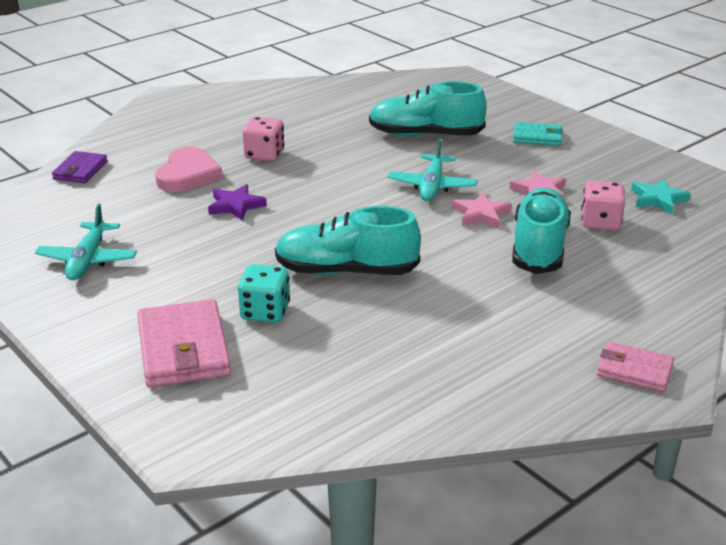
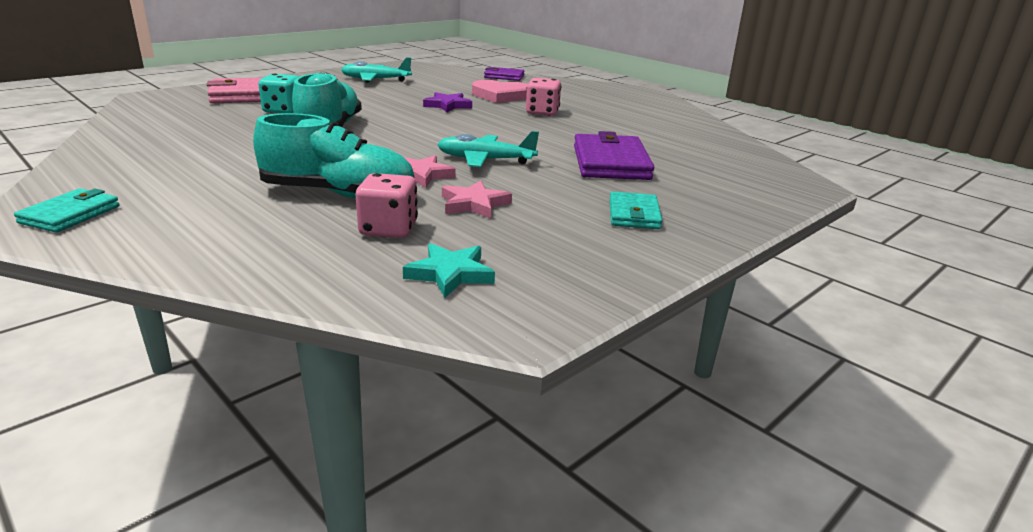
camera: 85 degrees right, 5 degrees down
turquoise shoe [369,81,487,136] -> purple wallet [574,131,654,180]
pink wallet [597,342,674,392] -> turquoise wallet [14,189,119,232]

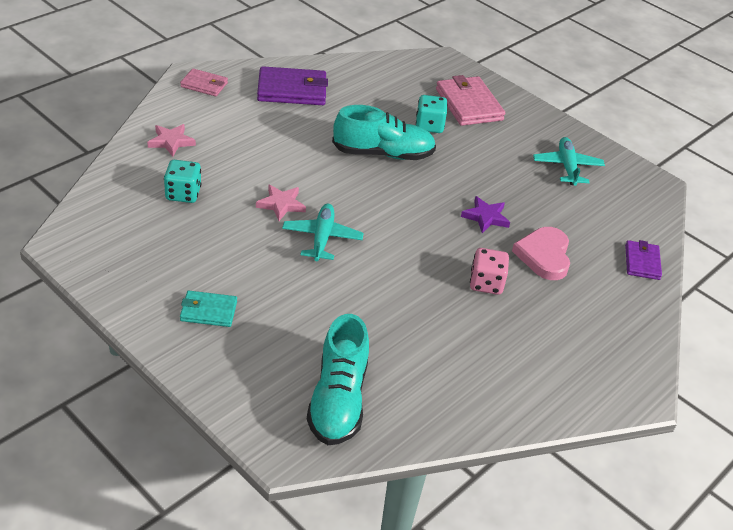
camera: 85 degrees right, 15 degrees up
turquoise wallet [14,189,119,232] -> pink wallet [180,69,228,96]
turquoise shoe [253,113,414,199] -> turquoise shoe moved to [307,314,369,445]
pink dice [356,173,418,238] -> turquoise dice [164,160,201,203]
turquoise star [403,243,495,298] -> none
pink star [442,181,512,219] -> pink star moved to [147,124,196,157]
purple wallet [574,131,654,180] -> purple wallet moved to [257,66,328,105]

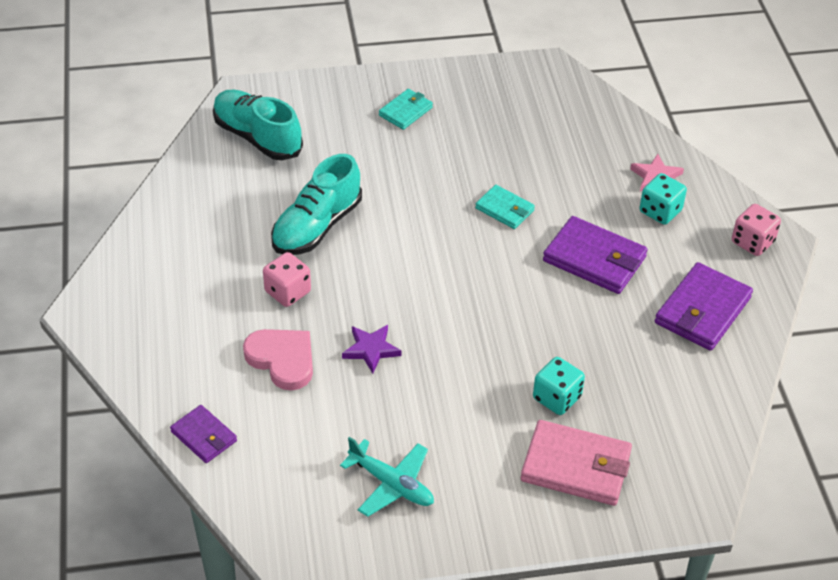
camera: 130 degrees right, 5 degrees up
turquoise dice [164,160,201,203] -> turquoise dice moved to [639,173,687,225]
pink wallet [180,69,228,96] -> pink dice [732,204,781,256]
pink star [256,185,306,221] -> turquoise wallet [475,185,535,229]
turquoise plane [282,203,364,261] -> none
turquoise shoe [332,105,436,160] -> turquoise shoe moved to [271,154,362,255]
none -> purple wallet [543,216,648,294]

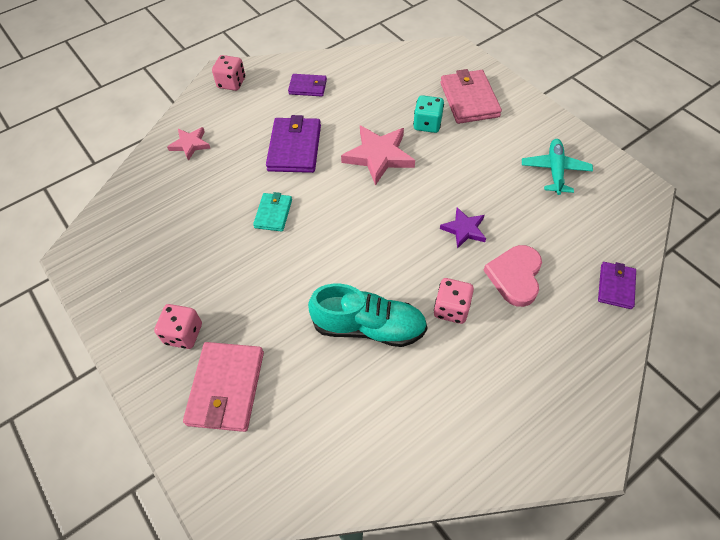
camera: 115 degrees left, 10 degrees up
turquoise shoe [213,90,303,160] -> none
turquoise wallet [379,89,433,130] -> pink dice [154,304,202,349]
turquoise dice [639,173,687,225] -> none
purple wallet [655,262,753,351] -> purple wallet [288,74,327,96], size x0.58
none -> pink wallet [183,342,264,432]
none -> pink star [341,125,415,186]

